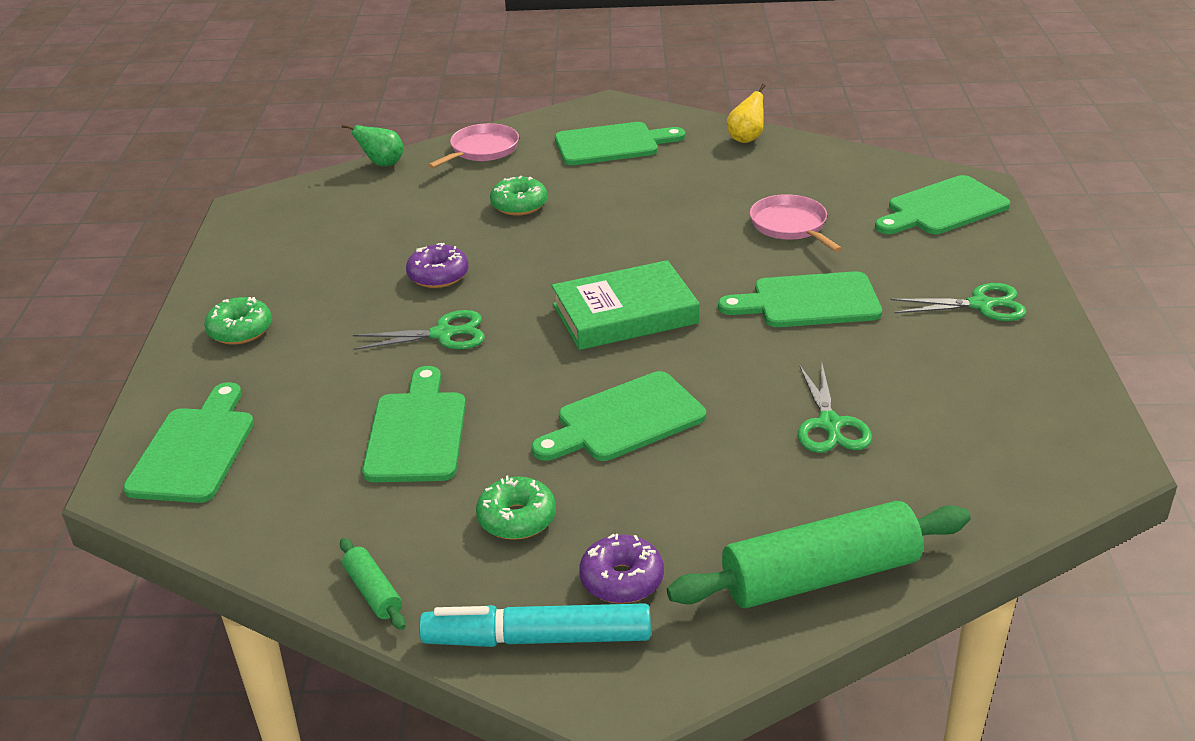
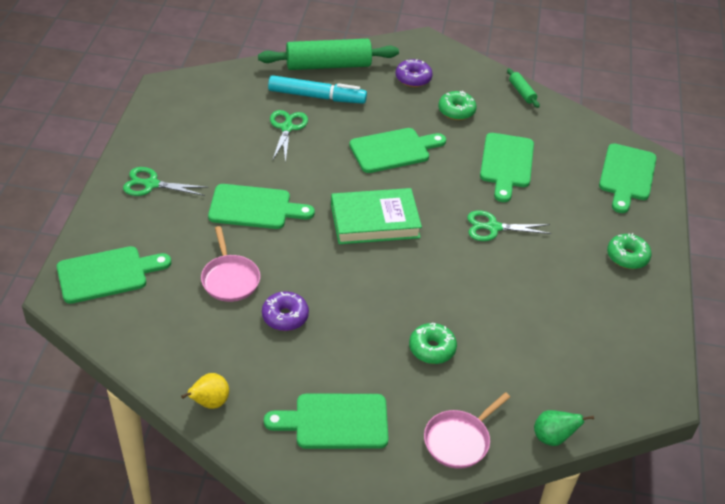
camera: 175 degrees left, 10 degrees up
purple donut [406,243,469,288] -> purple donut moved to [262,291,309,331]
turquoise marker [419,603,651,647] -> turquoise marker moved to [268,75,367,104]

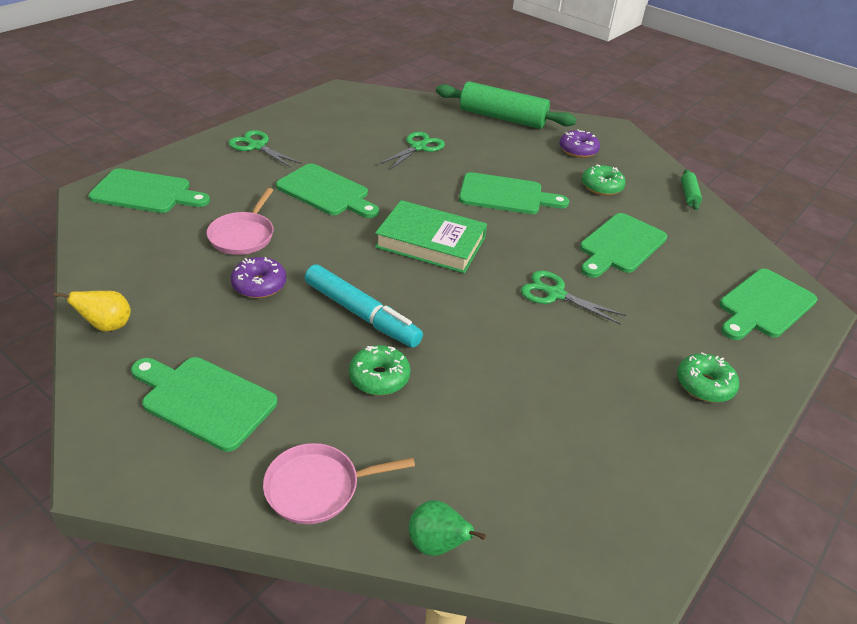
camera: 30 degrees right, 5 degrees down
turquoise marker [268,75,367,104] -> turquoise marker moved to [305,264,423,348]

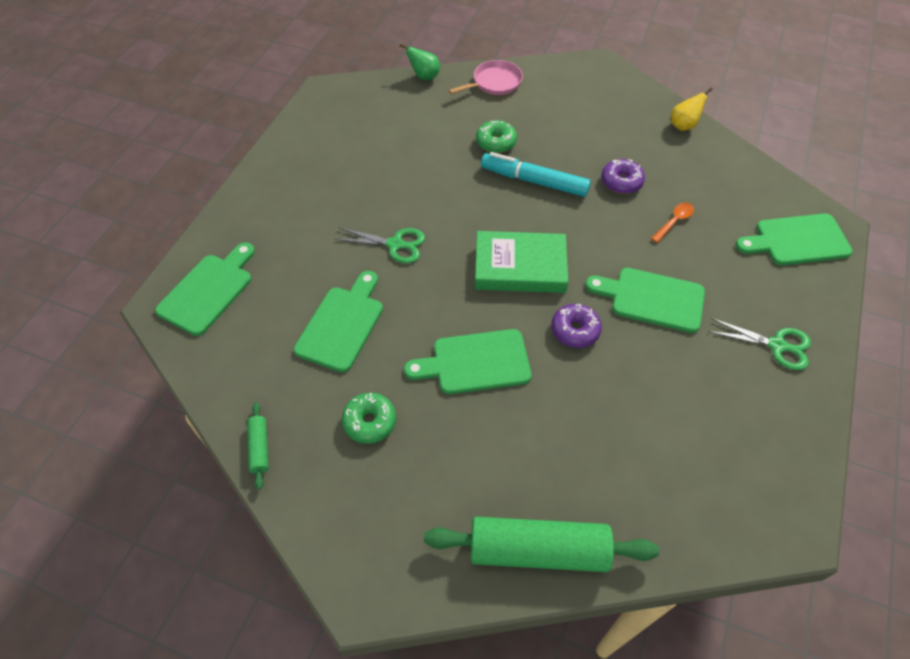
camera: 165 degrees right, 15 degrees up
green cutting board [131,357,278,452] -> none
pink pan [207,188,274,255] -> orange spoon [651,203,694,243]
green scissors [379,132,445,170] -> none
purple donut [559,129,600,158] -> purple donut moved to [551,304,602,348]
green donut [677,352,739,403] -> none

